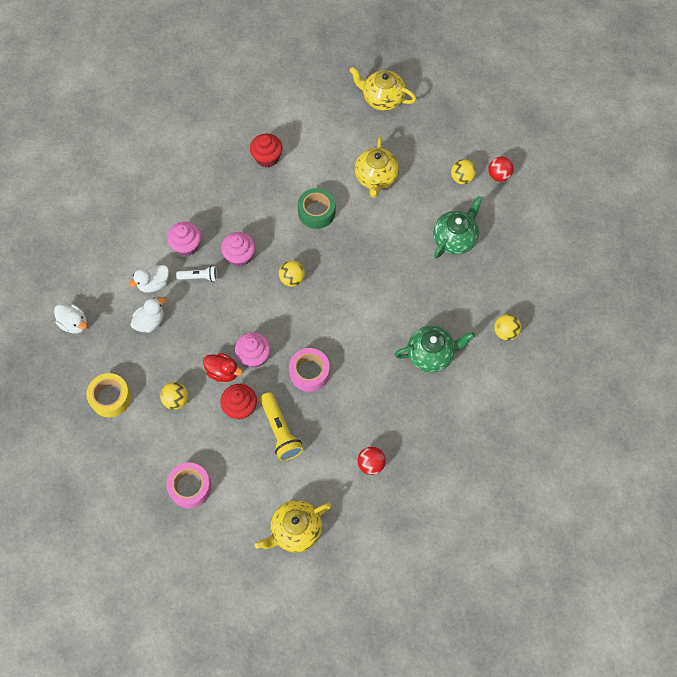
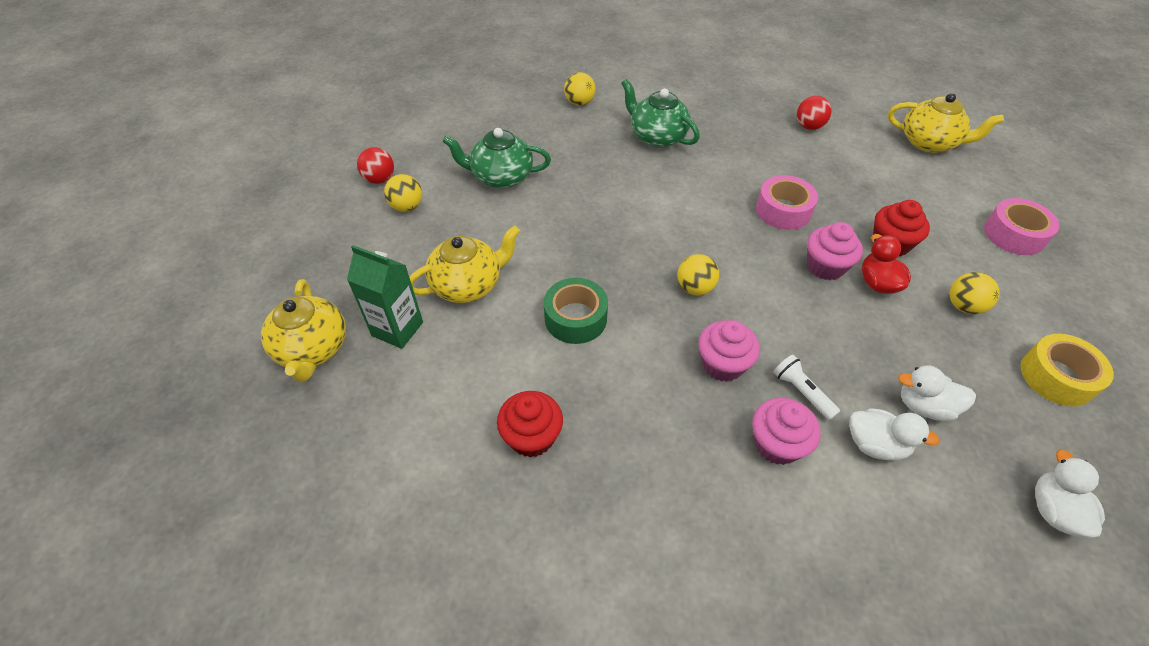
camera: 125 degrees left, 15 degrees down
yellow flashlight [260,392,303,461] -> none
none -> green carton [347,245,423,349]

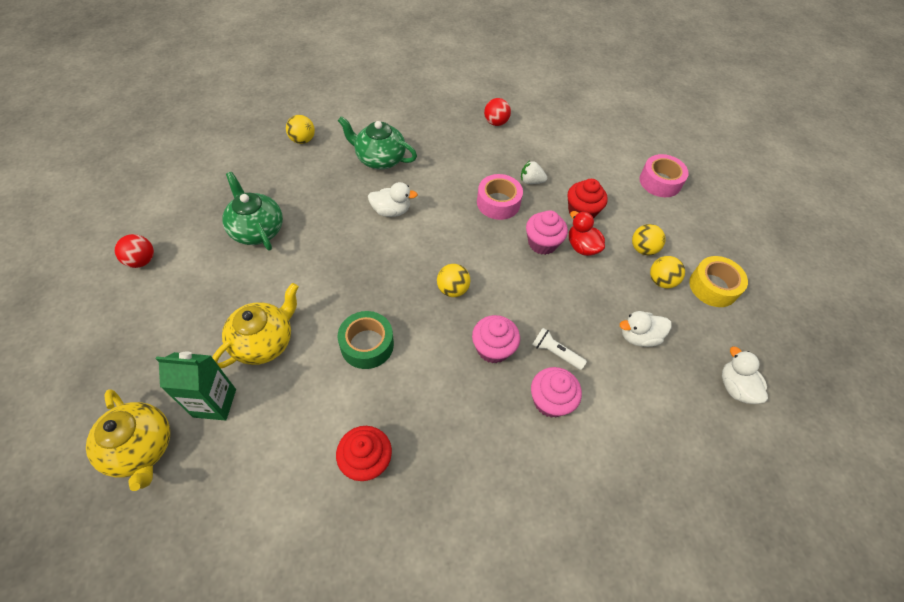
camera: 25 degrees left, 5 degrees up
yellow ball [384,174,422,212] -> yellow ball moved to [650,256,685,288]
green teapot [442,128,551,189] -> green teapot turned 75 degrees clockwise [223,172,283,251]
white duck [849,408,940,461] -> white duck moved to [368,182,418,217]
yellow teapot [888,93,1004,153] -> none
none -> white strawberry [521,161,547,184]

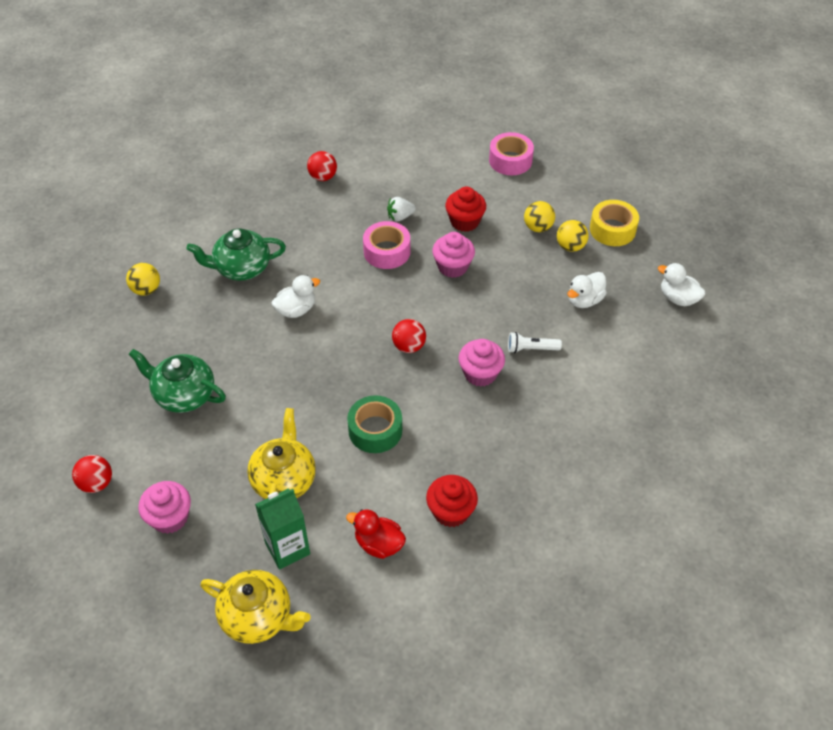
camera: 30 degrees left, 5 degrees down
yellow ball [437,264,470,297] -> red ball [392,319,426,353]
pink cupcake [531,367,582,418] -> pink cupcake moved to [138,481,191,534]
red duck [569,211,605,256] -> red duck moved to [346,509,406,559]

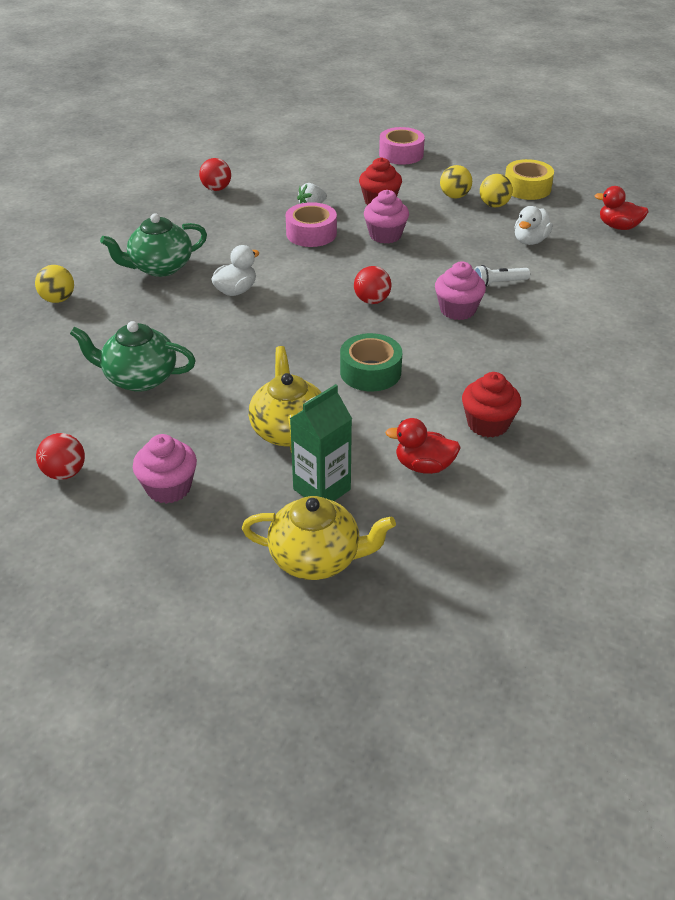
camera: 15 degrees left, 10 degrees down
white duck [658,263,706,306] -> red duck [594,186,649,230]

